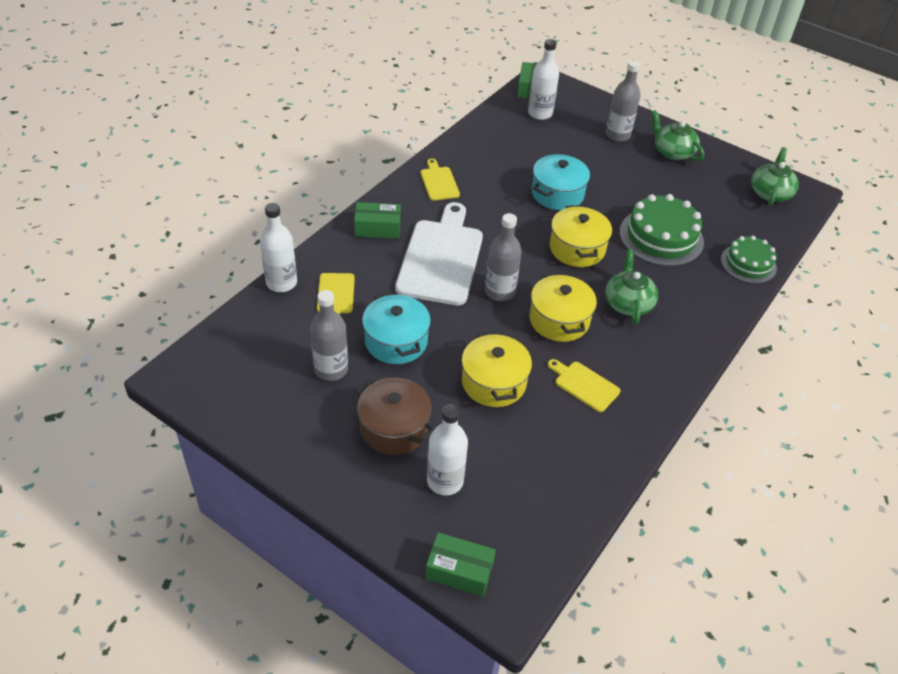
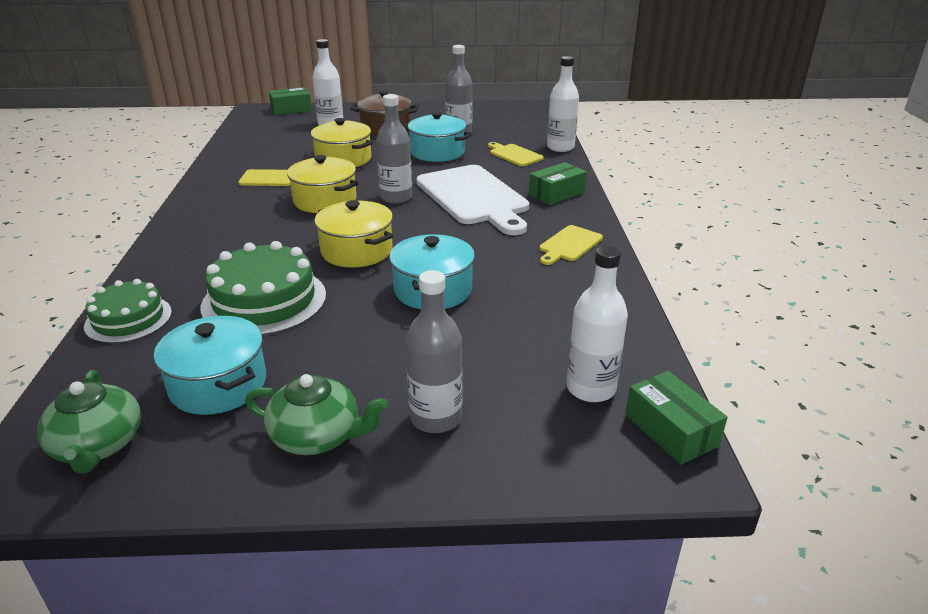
camera: 145 degrees right, 15 degrees down
yellow cutting board [421,159,460,201] -> yellow cutting board turned 90 degrees clockwise [540,225,603,265]
green teapot [605,249,658,324] -> none
none -> turquoise pot [154,316,266,415]

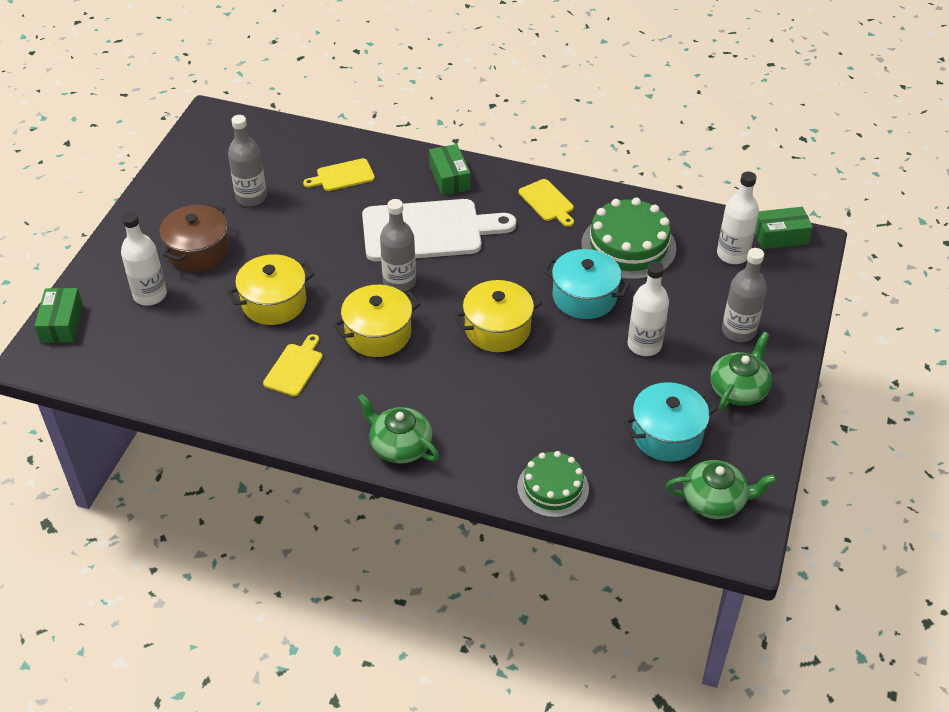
camera: 70 degrees left, 15 degrees up
green cake [201,241,326,336] -> green cake moved to [581,198,676,280]
turquoise pot [403,112,473,162] -> none
white bottle [547,56,579,152] -> white bottle moved to [628,262,669,356]
none -> green teapot [358,394,439,464]

